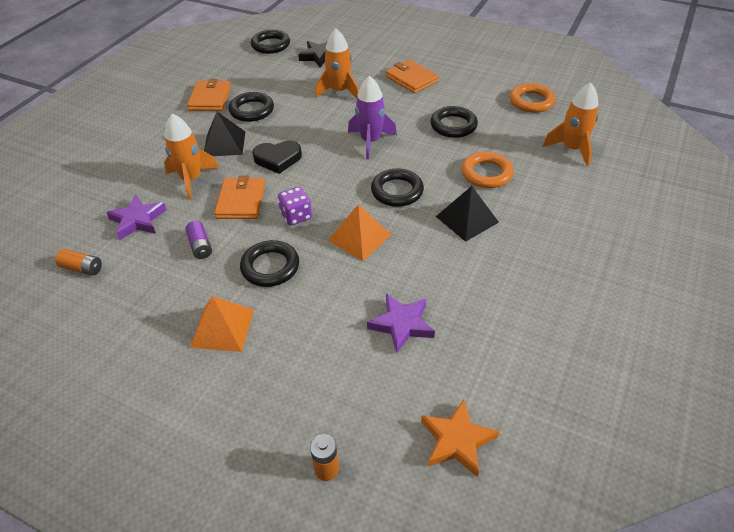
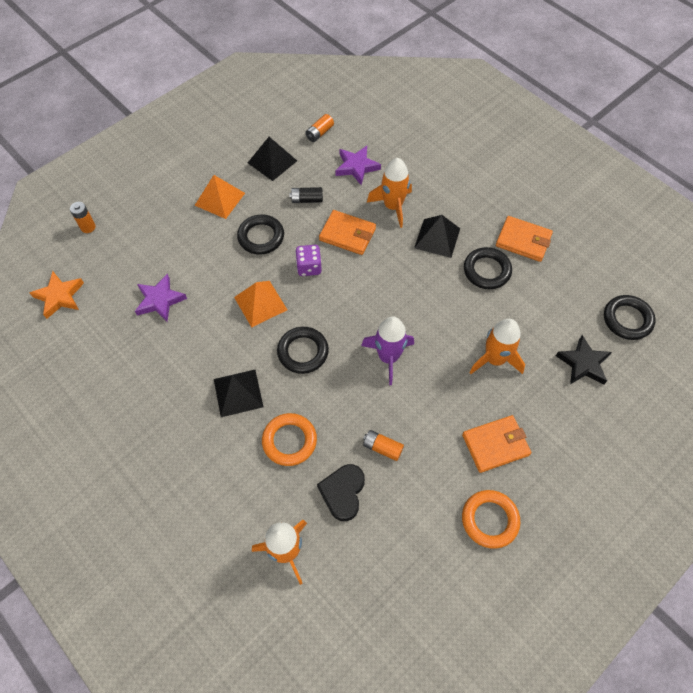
camera: 110 degrees right, 15 degrees up
purple battery [185,221,212,259] -> black battery [289,187,323,203]
black heart [252,141,302,174] -> black heart moved to [317,464,365,521]
black ring [431,106,478,138] -> orange battery [363,430,404,461]
orange ring [510,83,556,113] -> orange ring moved to [462,490,520,549]
none -> black pyramid [248,137,297,181]

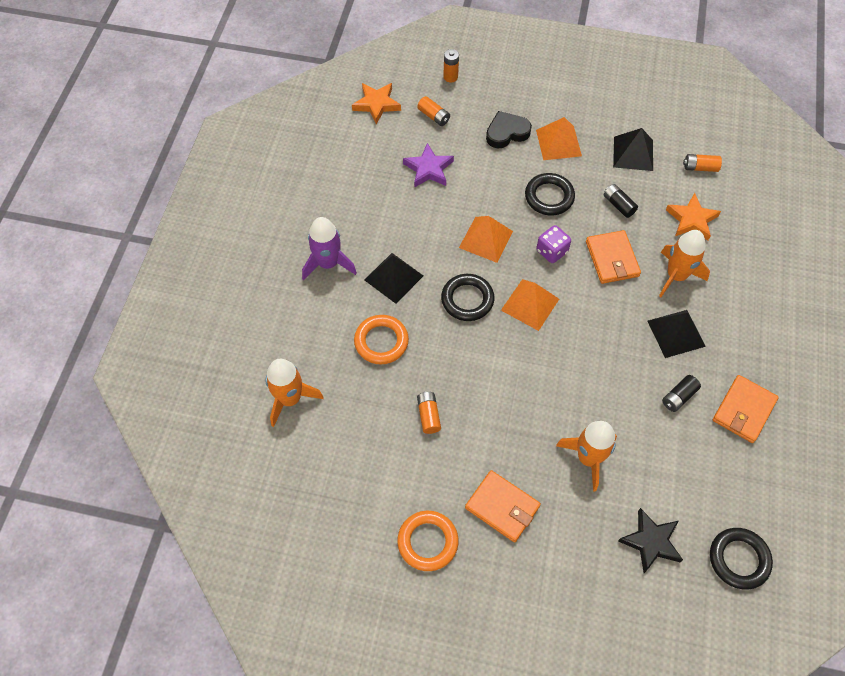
camera: 55 degrees right, 0 degrees up
black heart [317,464,365,521] -> black heart moved to [486,111,532,149]
purple star [335,146,381,185] -> orange star [666,193,721,240]
purple rocket [361,316,414,385] -> purple rocket moved to [302,217,357,280]
black ring [464,247,512,289] -> black battery [662,375,701,412]
orange wallet [496,216,553,262] -> orange wallet turned 45 degrees clockwise [713,375,779,443]
none -> orange battery [417,96,450,126]
none -> orange pyramid [501,279,559,331]

